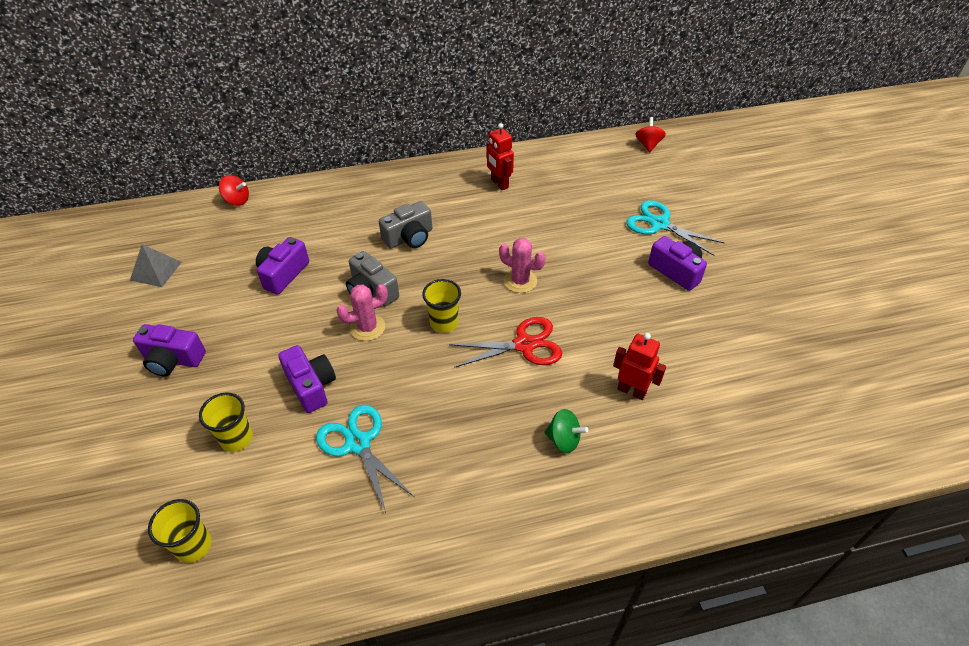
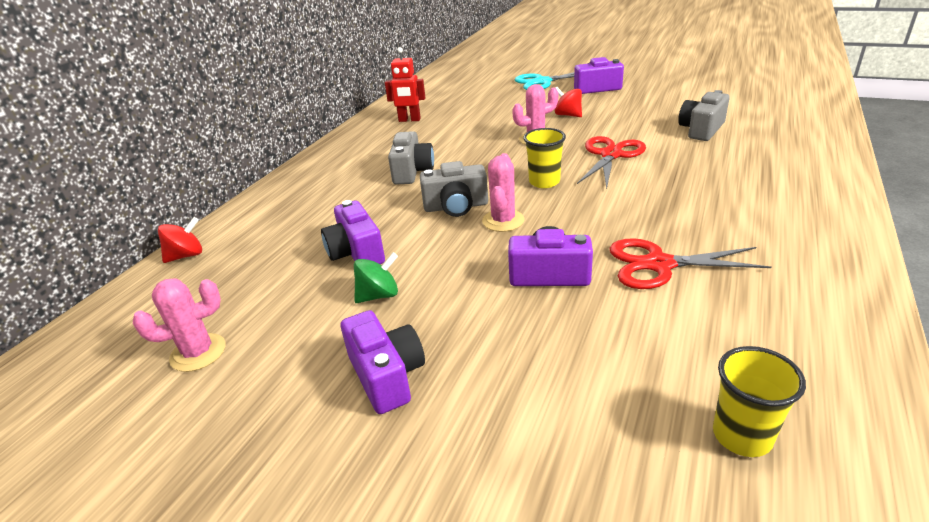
camera: 50 degrees left, 15 degrees down
grey pyramid [130,244,182,287] -> pink cactus [133,278,226,372]
purple camera [133,324,206,377] -> purple camera turned 75 degrees counterclockwise [341,310,425,414]
yellow cup [199,393,253,452] -> none
turquoise scissors [316,405,414,513] -> red scissors [609,238,771,289]
green spinning top [545,409,588,453] -> green spinning top moved to [354,252,398,303]
red robot [613,333,666,400] -> grey camera [678,90,730,141]
red spinning top [635,117,666,153] -> red spinning top moved to [555,87,582,117]

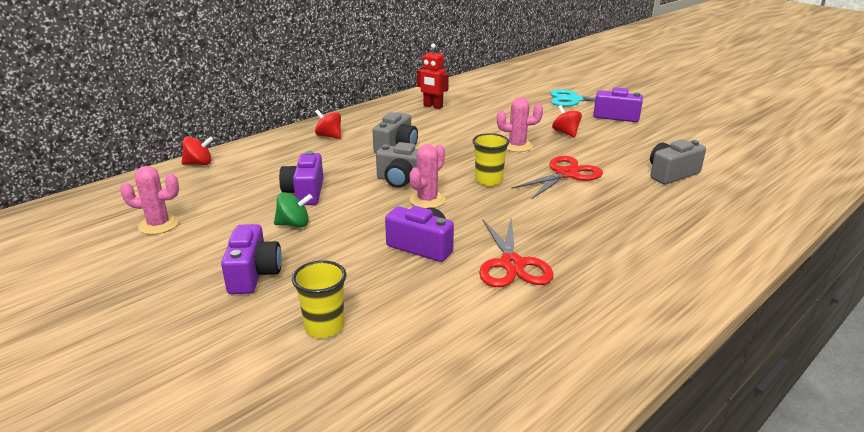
camera: 20 degrees right, 5 degrees down
red scissors [609,238,771,289] -> red scissors turned 120 degrees counterclockwise [479,218,554,287]
yellow cup [713,346,806,457] -> yellow cup moved to [292,260,346,338]
none -> red spinning top [315,109,341,139]

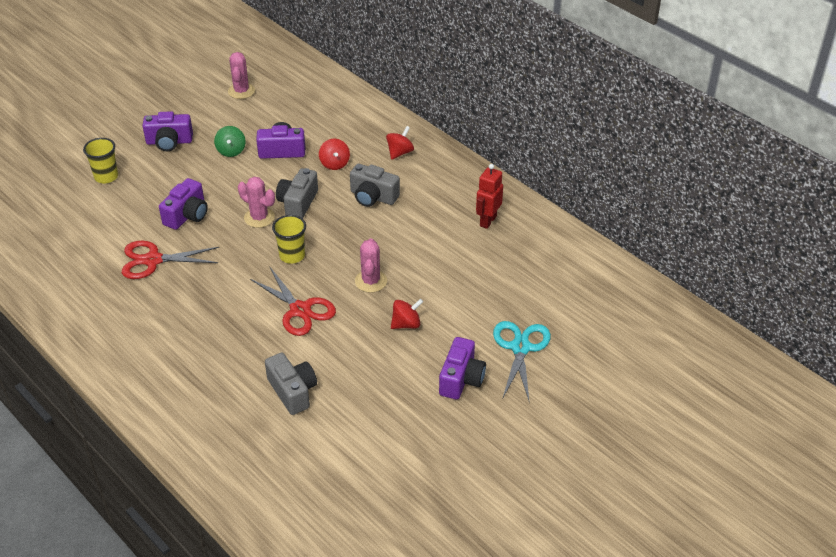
camera: 90 degrees right, 15 degrees up
red spinning top [182,137,213,165] -> red spinning top moved to [319,139,350,170]

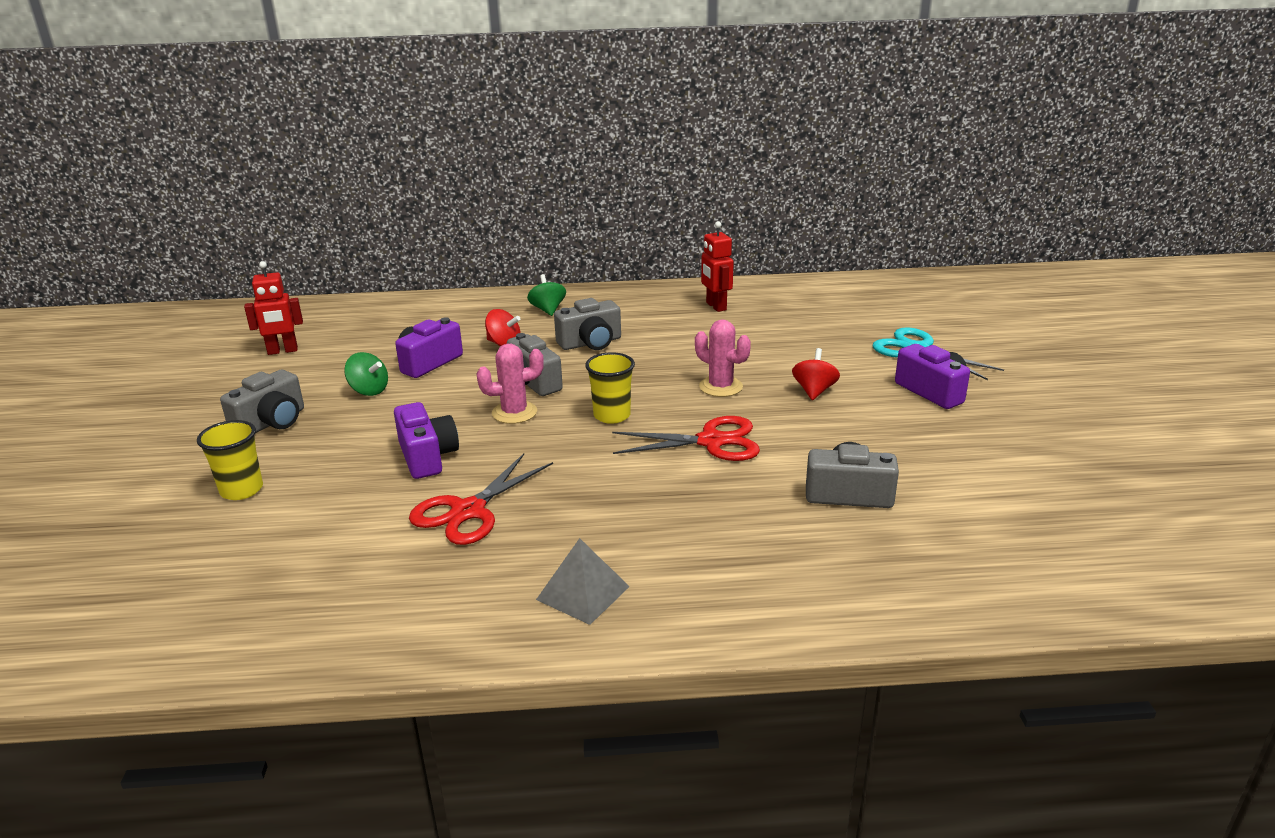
camera: 50 degrees left, 15 degrees down
purple camera [142,111,193,151] -> grey camera [220,370,304,433]
pink cactus [228,52,255,99] -> red robot [244,261,303,355]
red spinning top [386,126,414,160] -> green spinning top [527,274,566,316]
none -> grey pyramid [536,538,630,625]

